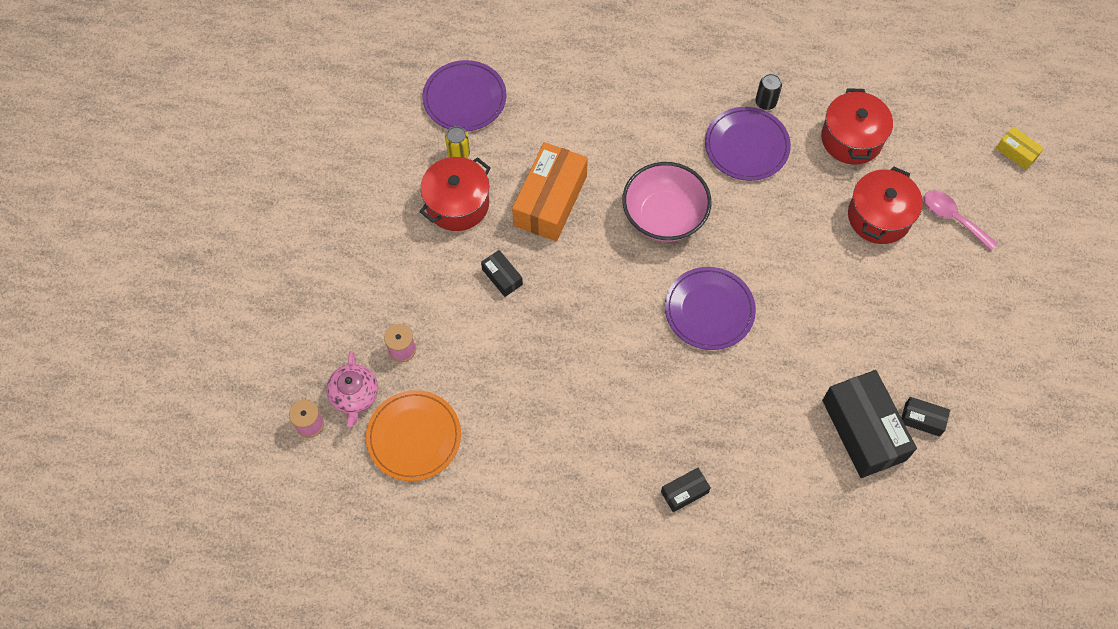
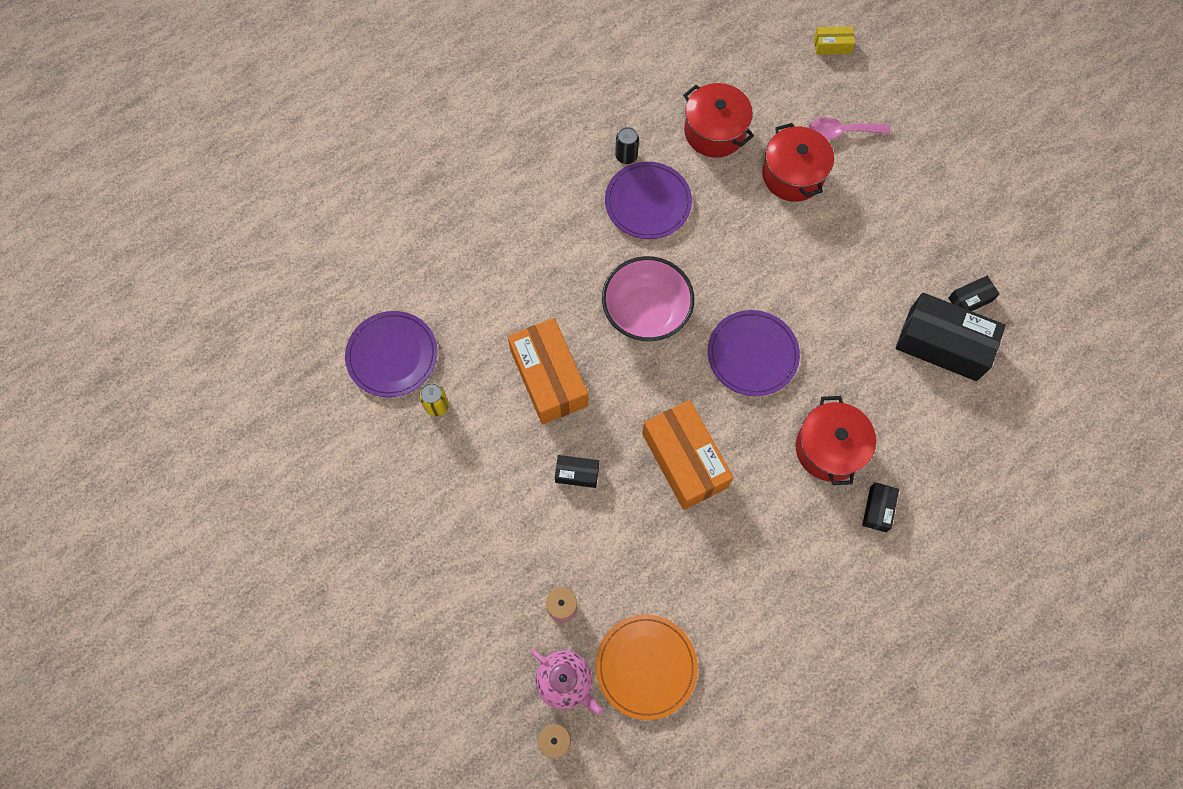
camera: 45 degrees left, 5 degrees up
red pot [419,157,491,231] -> red pot moved to [796,396,876,485]
none -> orange box [642,400,734,510]

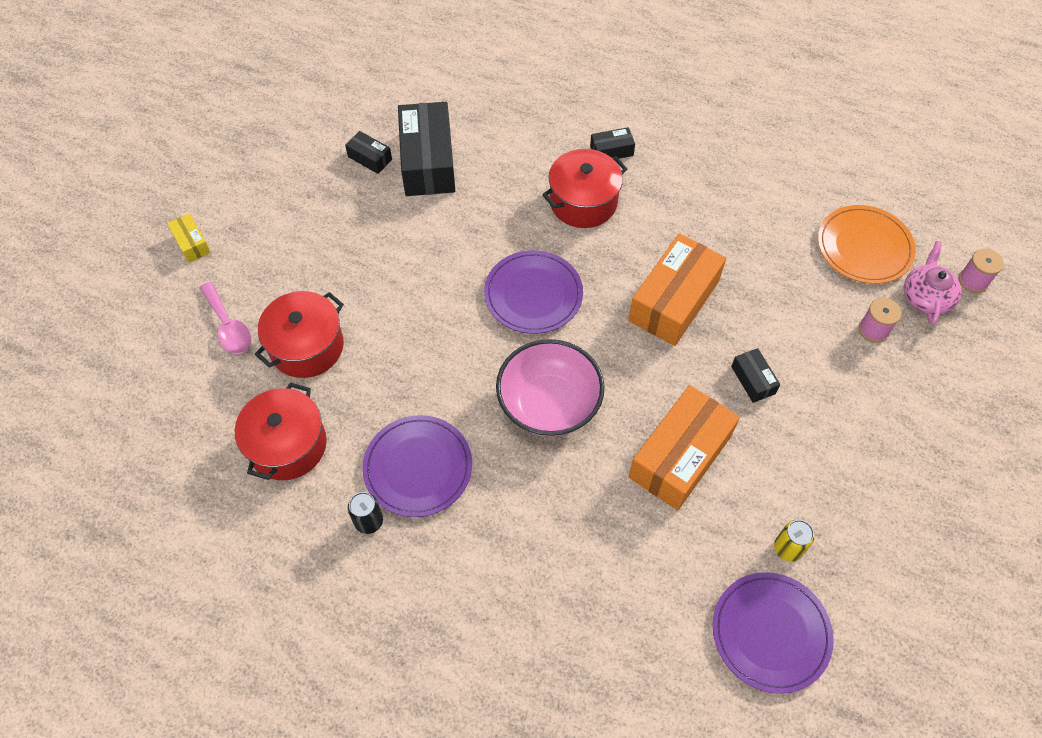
camera: 120 degrees left, 10 degrees down
yellow box [814,26,855,55] -> yellow box moved to [167,213,211,263]

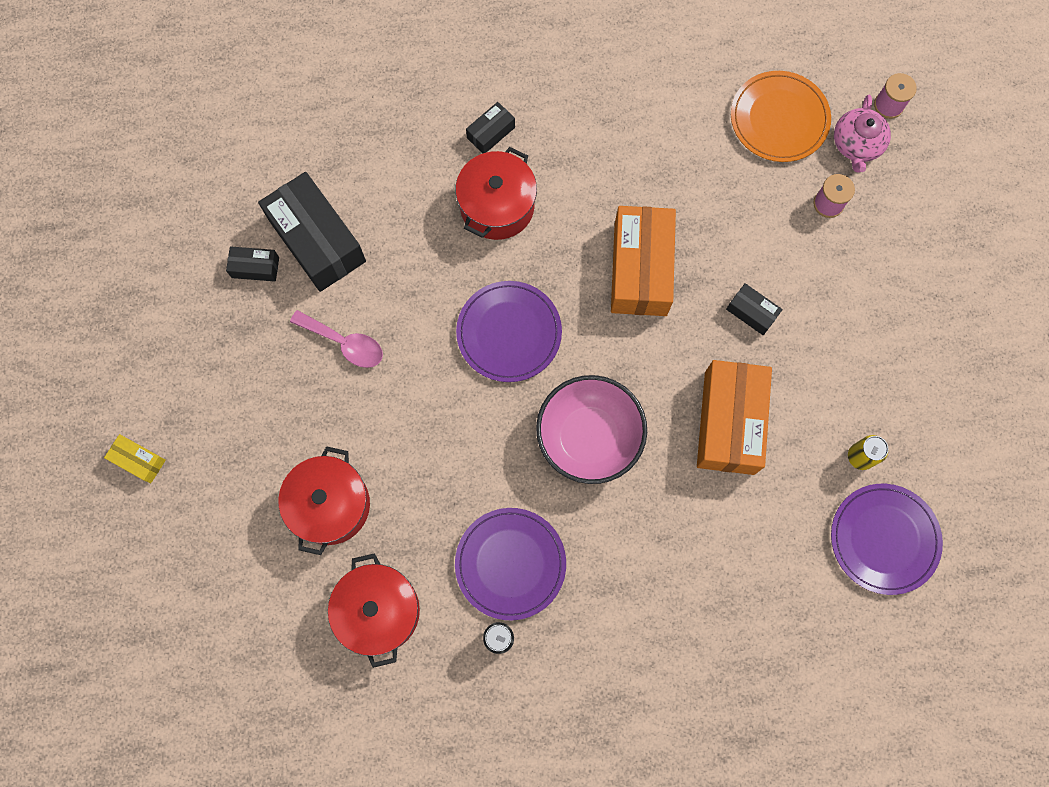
camera: 30 degrees left, 15 degrees up
pink spoon [200,282,251,354] -> pink spoon moved to [290,310,383,368]
pink teapot [904,241,962,325] -> pink teapot turned 150 degrees counterclockwise [834,94,891,173]

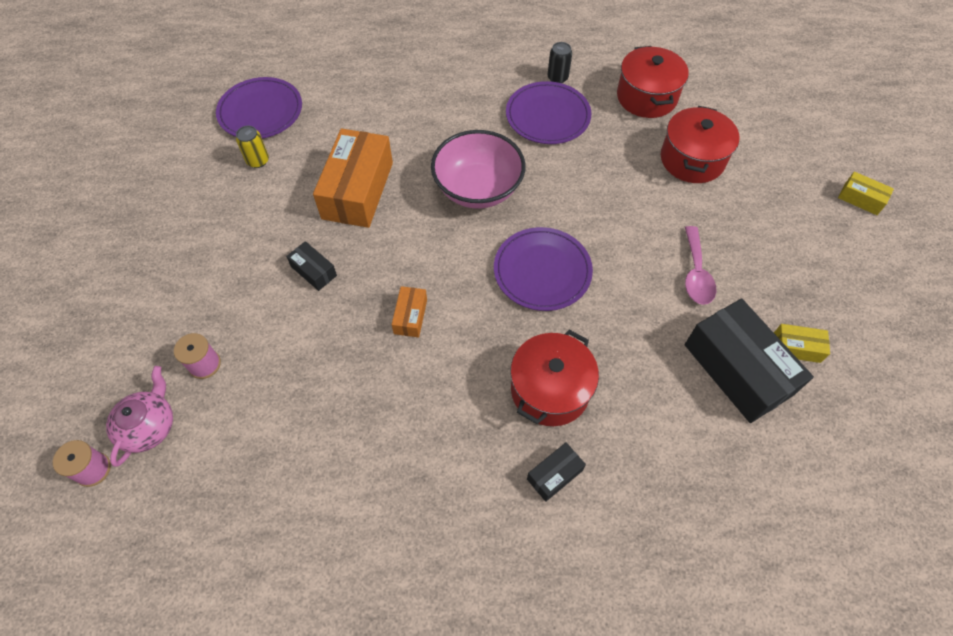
camera: 175 degrees left, 15 degrees down
black box [226,246,279,282] -> yellow box [774,324,830,363]
pink spoon [290,310,383,368] -> pink spoon turned 120 degrees counterclockwise [685,226,716,305]
orange box [611,206,676,316] -> orange box [392,286,427,338], size x0.47
orange plate [731,71,831,162] -> none

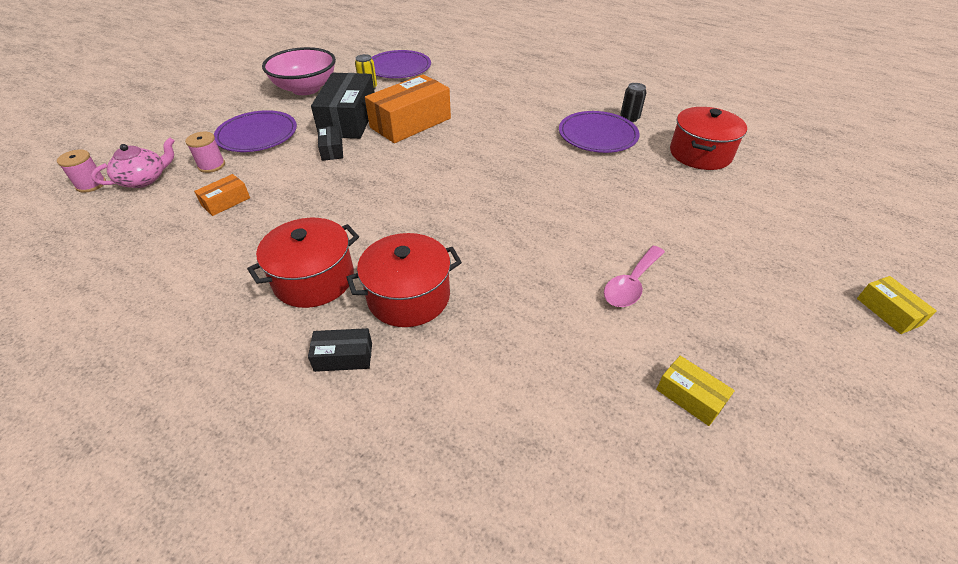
camera: 35 degrees right, 15 degrees down
orange box [392,286,427,338] -> orange box moved to [194,174,250,216]
pink bowl [431,130,526,209] -> pink bowl moved to [262,47,336,95]
purple plate [494,227,593,311] -> purple plate moved to [214,110,297,152]
red pot [661,106,739,183] -> red pot moved to [247,218,359,308]
black box [685,298,814,423] -> black box moved to [311,73,375,139]

